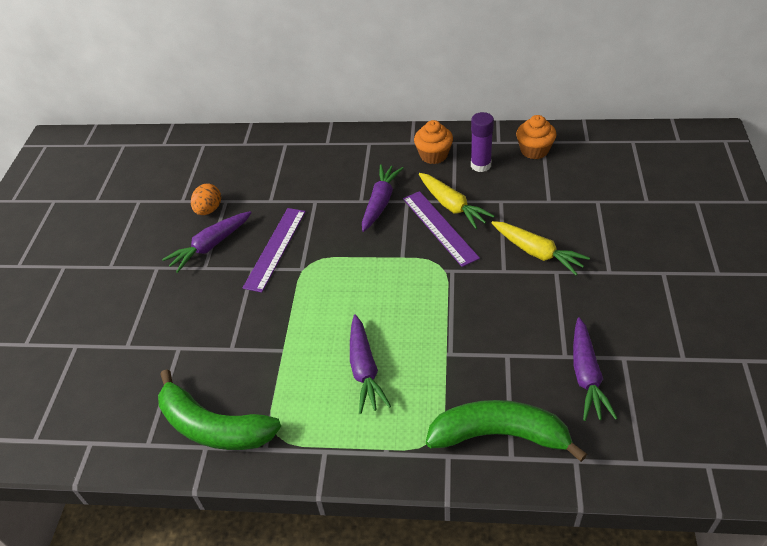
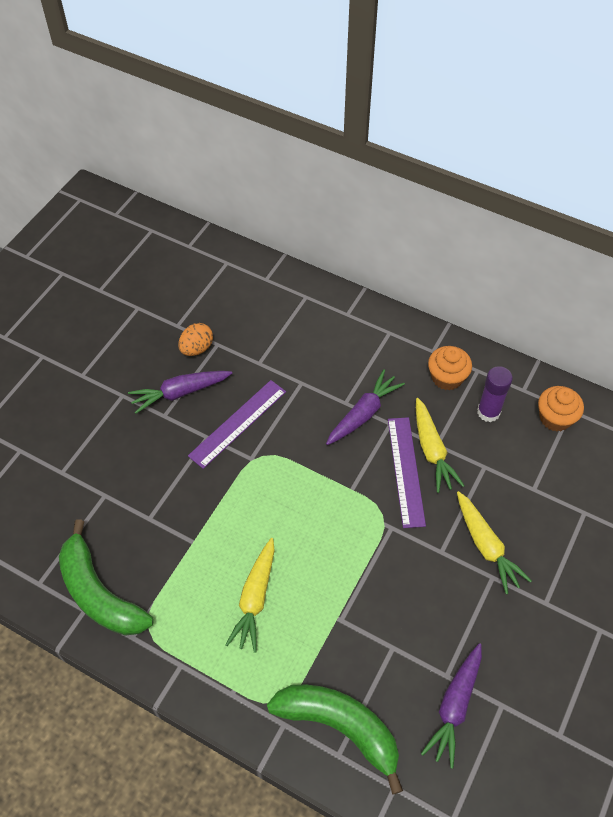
camera: 20 degrees right, 10 degrees up
purple carrot [350,314,391,414] -> yellow carrot [225,538,275,653]

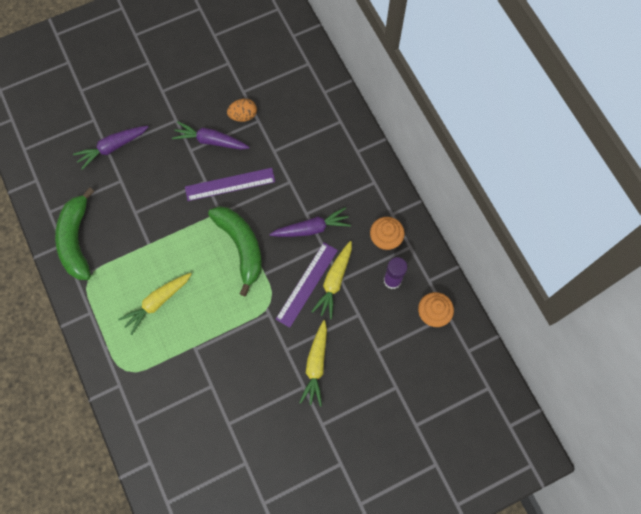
camera: 35 degrees right, 15 degrees up
green banana [267,685,403,794] -> green banana moved to [208,206,262,296]
purple carrot [421,643,482,769] -> purple carrot moved to [73,126,148,170]

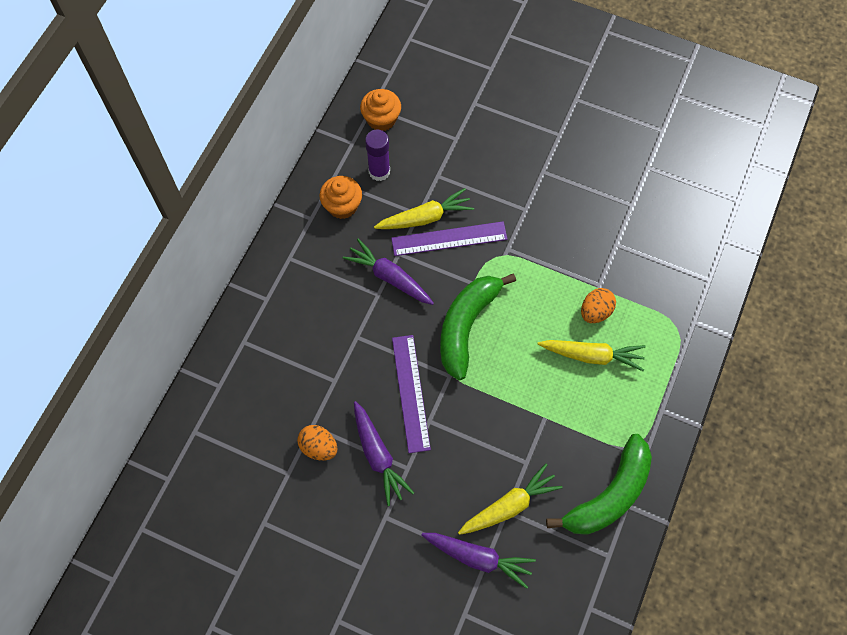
camera: 130 degrees left, 5 degrees down
purple ruler [185,168,275,201] -> purple ruler turned 45 degrees clockwise [392,335,431,453]
yellow carrot [299,320,327,407] -> yellow carrot moved to [458,463,563,535]
none -> orange egg [581,288,616,323]

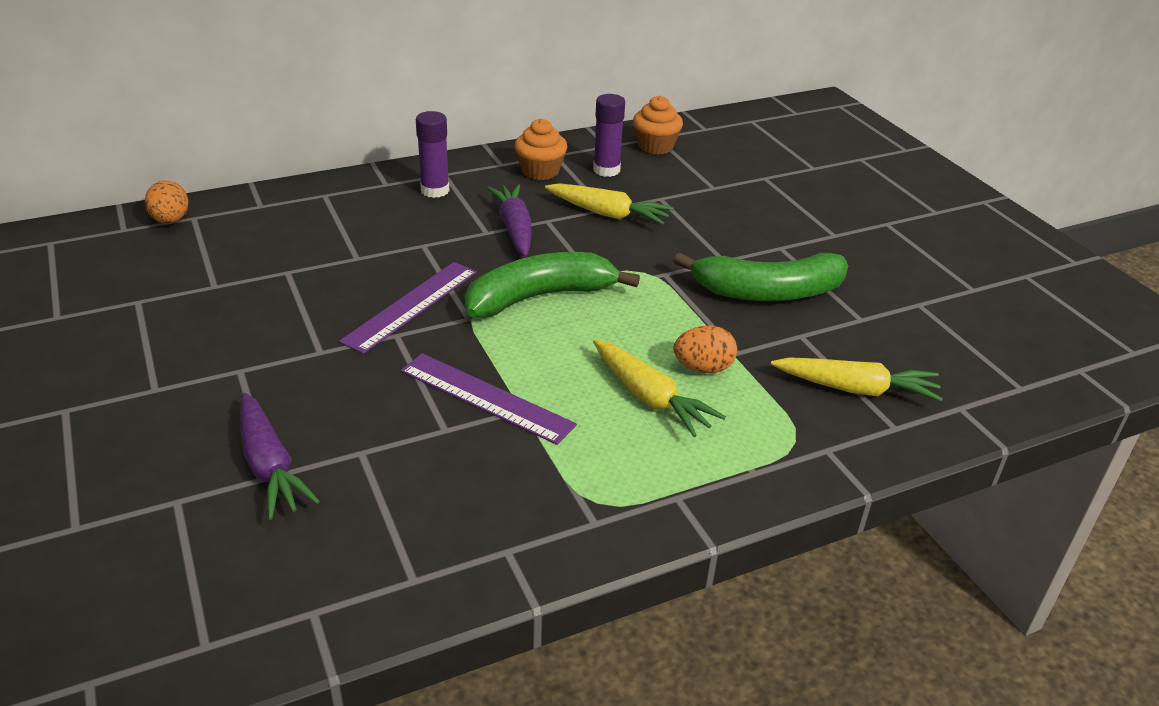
camera: 40 degrees right, 30 degrees down
orange egg [297,425,337,461] -> orange egg moved to [145,180,188,224]
purple carrot [354,401,414,506] -> none
purple ruler [391,221,507,256] -> purple ruler moved to [401,353,577,445]
yellow carrot [458,463,563,535] -> yellow carrot moved to [771,357,943,402]
green banana [546,434,652,535] -> green banana moved to [674,253,848,301]
none -> purple glue stick [416,111,449,198]

